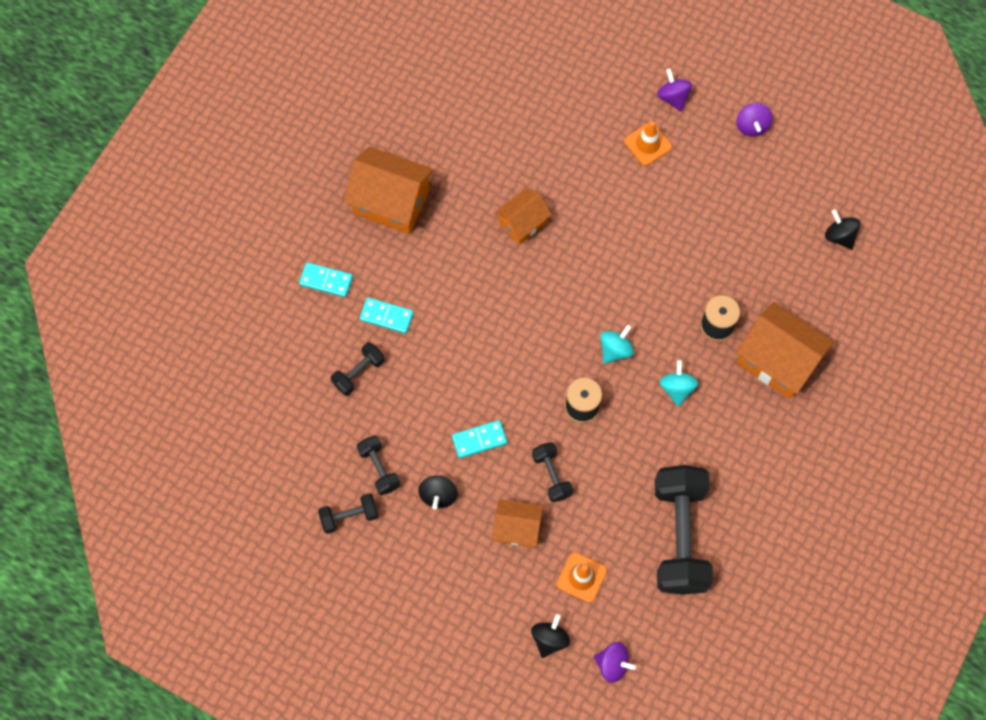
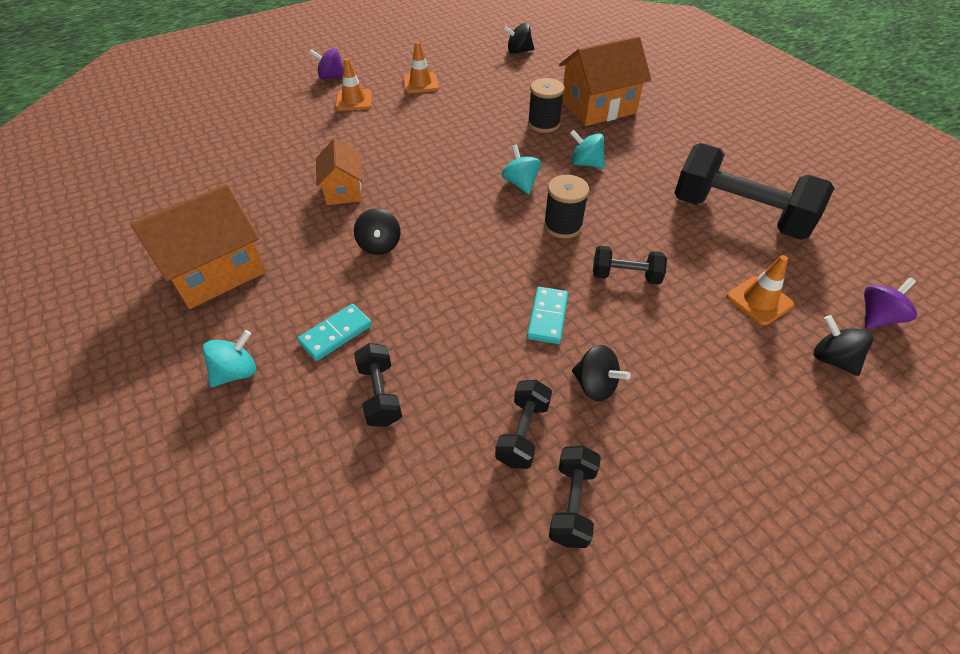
camera: 60 degrees left, 20 degrees down
turquoise domino [299,262,353,297] -> turquoise spinning top [202,330,256,387]
black dumbbell [357,435,400,495] -> black dumbbell turned 75 degrees counterclockwise [495,380,552,469]
orange house [492,499,543,547] -> none
purple spinning top [736,103,773,137] -> none
none -> black spinning top [354,208,400,255]
none -> orange traffic cone [403,41,439,93]

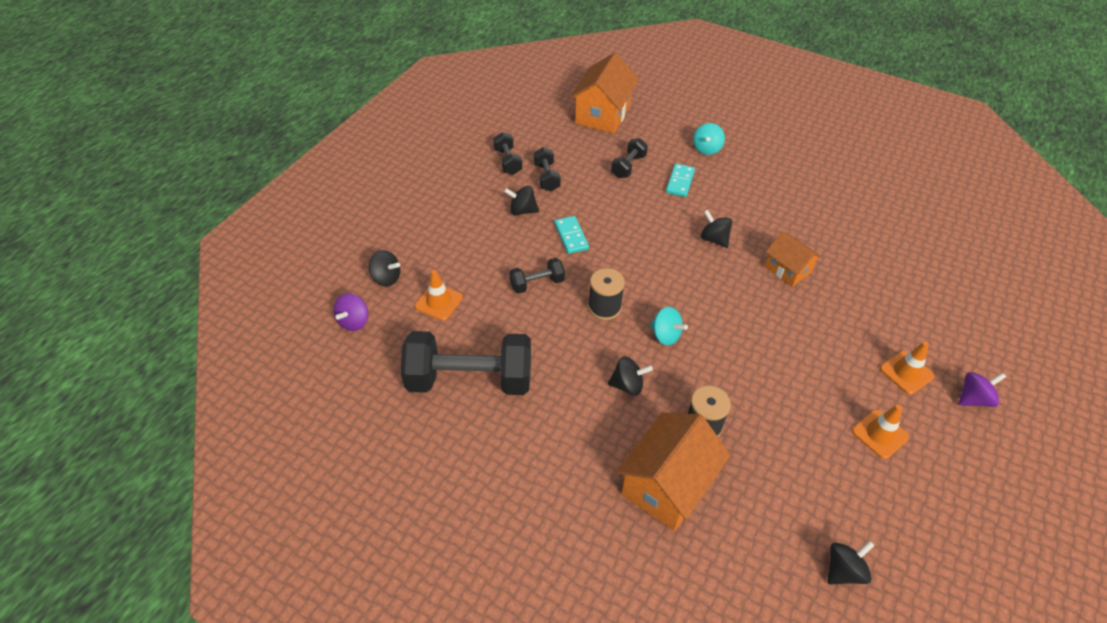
camera: 150 degrees right, 0 degrees up
orange house [131,184,266,309] -> orange house moved to [570,52,639,134]
black dumbbell [354,343,402,427] -> black dumbbell turned 75 degrees clockwise [611,138,648,178]
turquoise spinning top [570,130,605,169] -> black spinning top [608,357,653,396]

